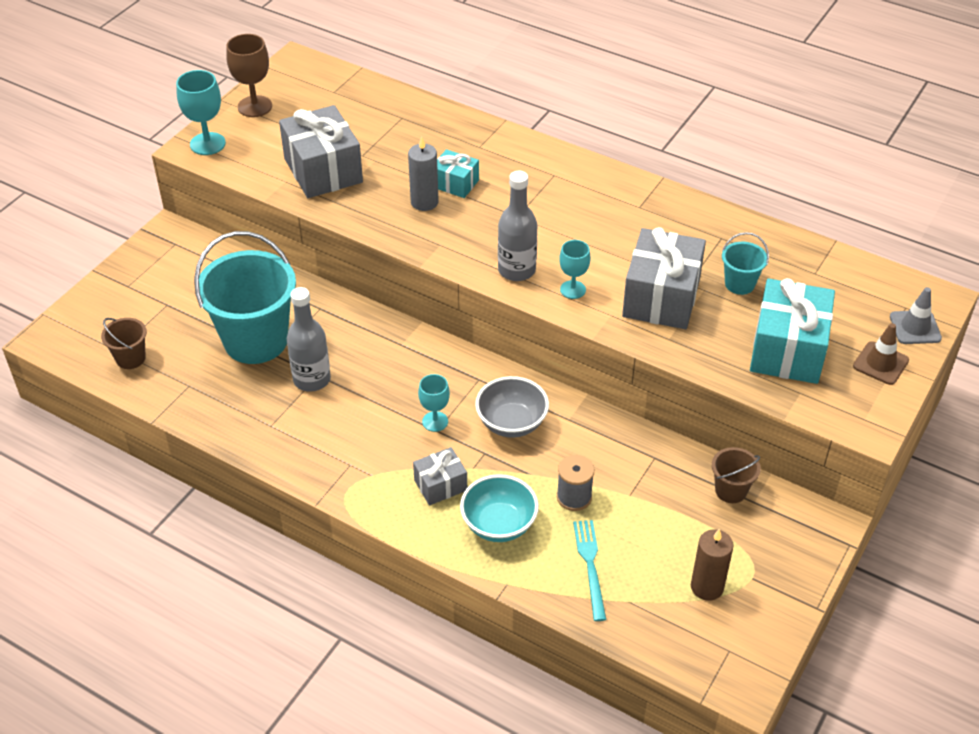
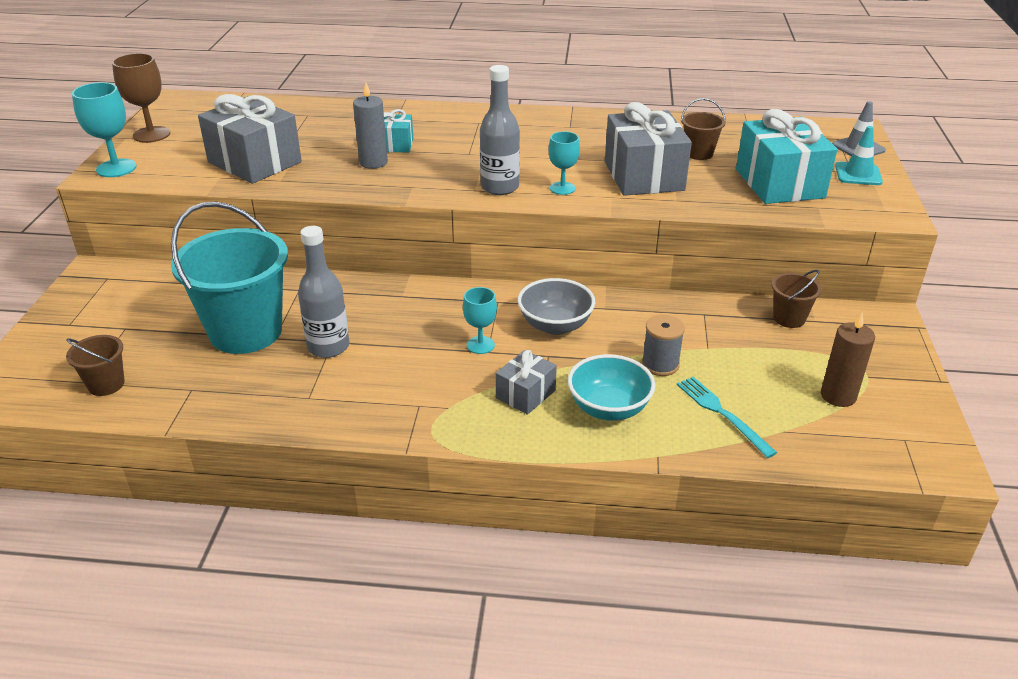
camera: 25 degrees left, 10 degrees down
turquoise bucket [722,232,769,295] -> brown bucket [681,98,726,160]
brown traffic cone [853,323,909,385] -> turquoise traffic cone [835,126,883,185]

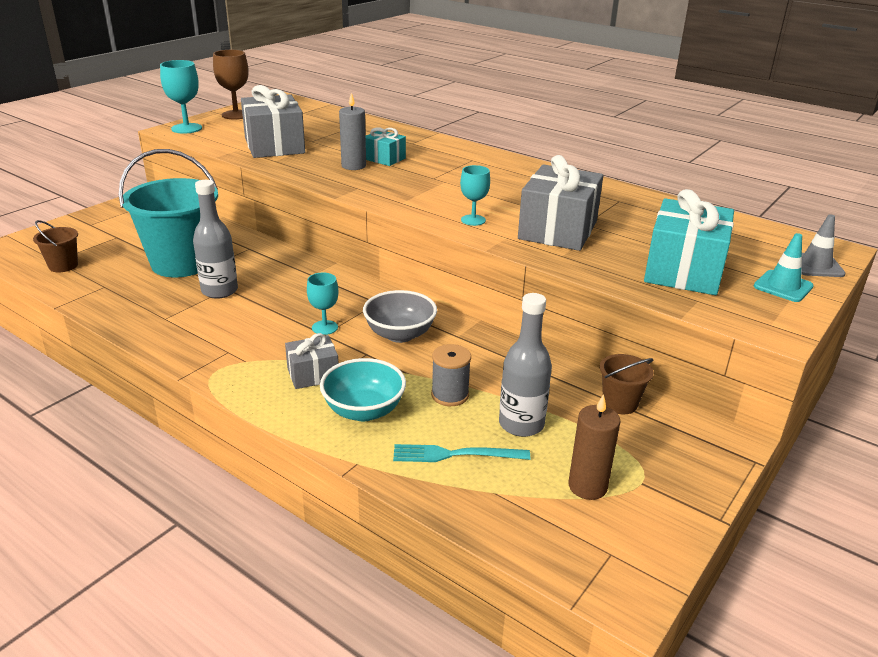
camera: 30 degrees right, 5 degrees down
grey bottle [480,65,520,195] -> grey bottle moved to [499,293,552,437]
turquoise fork [677,377,777,458] -> turquoise fork turned 90 degrees counterclockwise [393,444,530,462]
brown bucket [681,98,726,160] -> none

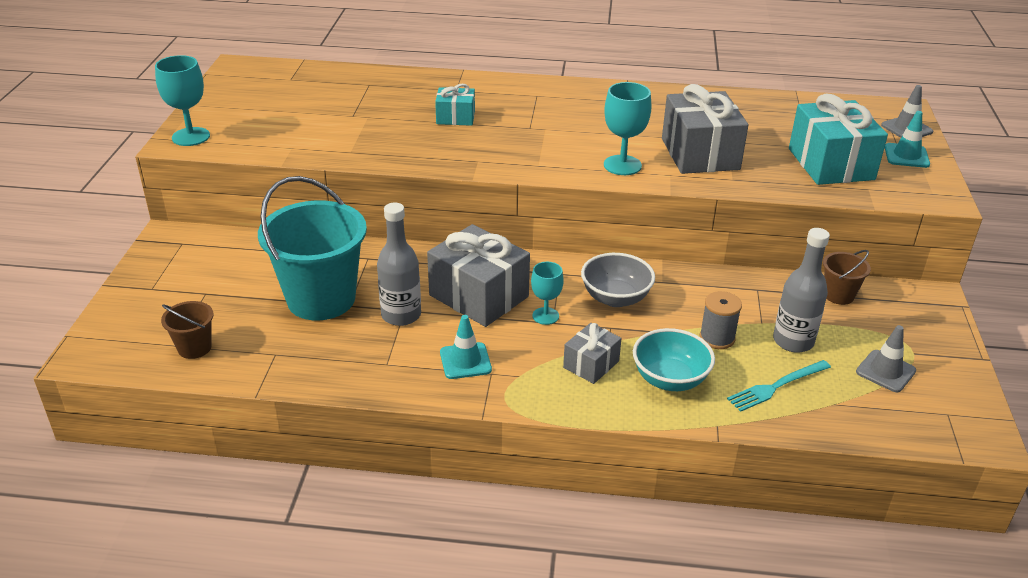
camera: 30 degrees left, 5 degrees up
brown goblet [213,50,249,119] -> none
grey gift [241,85,305,158] -> grey gift moved to [427,224,530,327]
grey candle [339,93,366,170] -> none
turquoise goblet [460,165,490,226] -> turquoise goblet [604,82,651,175], size x1.53
brown candle [568,394,620,500] -> grey traffic cone [856,325,916,392]
none -> turquoise traffic cone [440,315,492,379]

